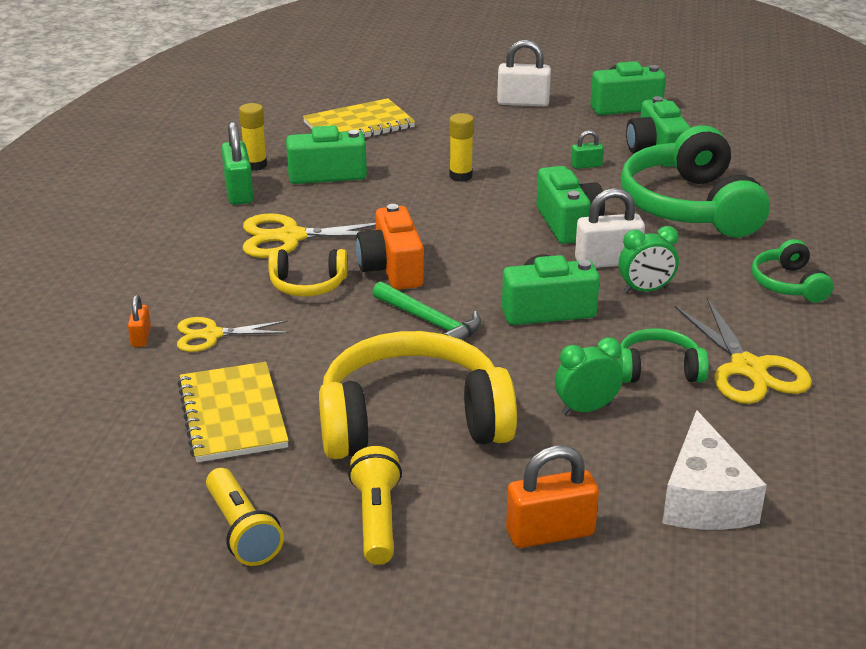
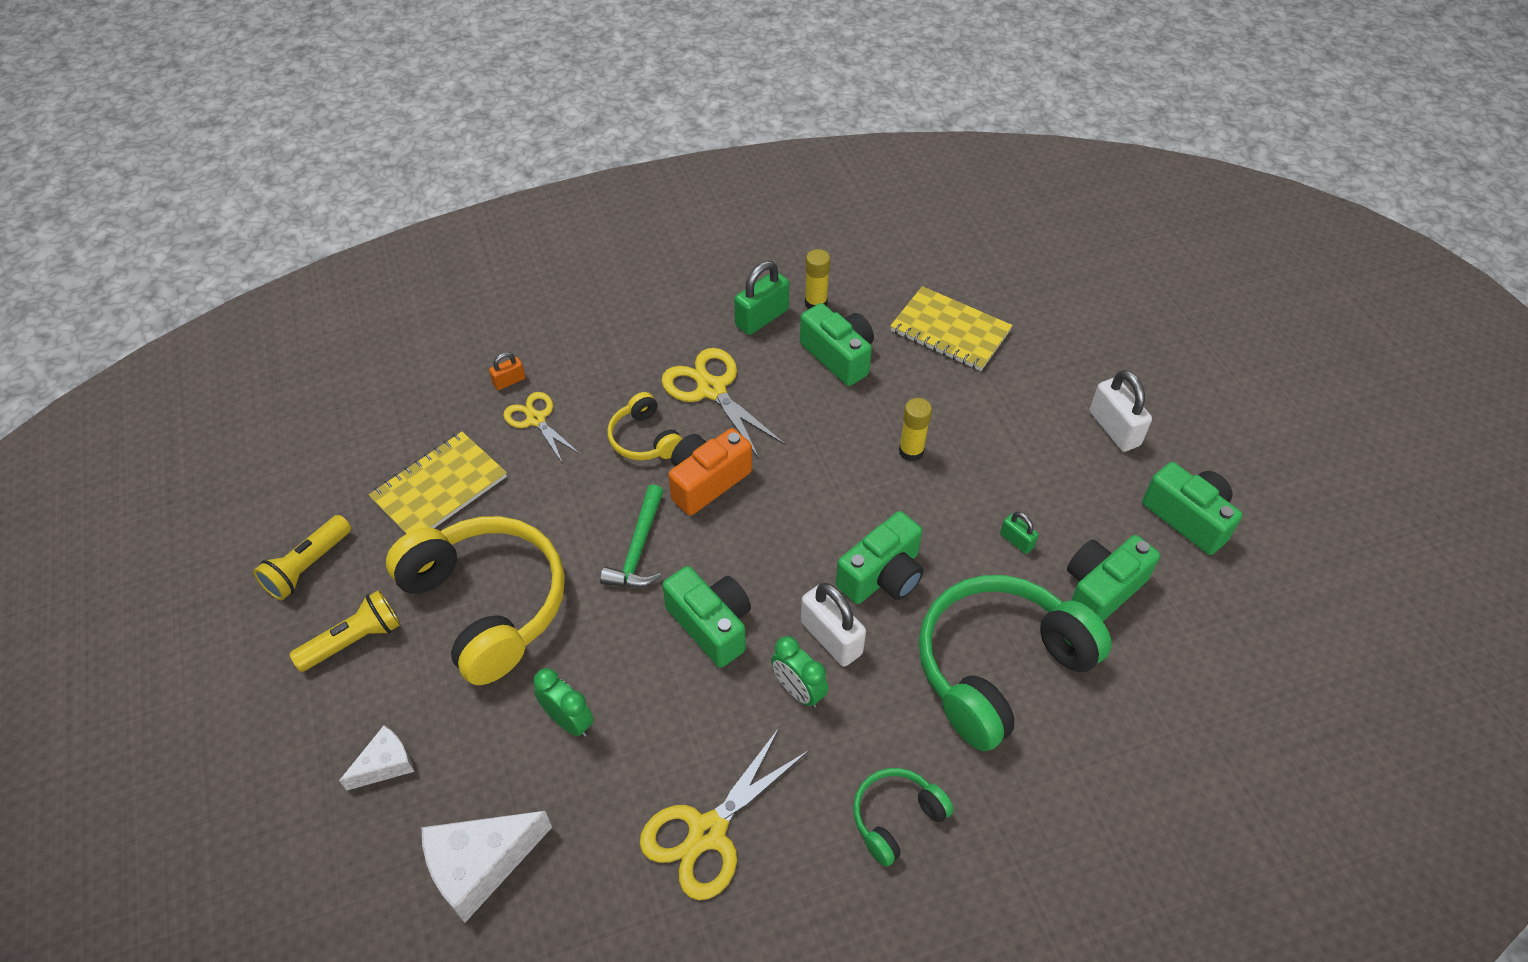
camera: 60 degrees right, 20 degrees up
orange padlock [506,446,599,548] -> white cheese [339,725,414,791]
green headphones [618,328,709,383] -> none

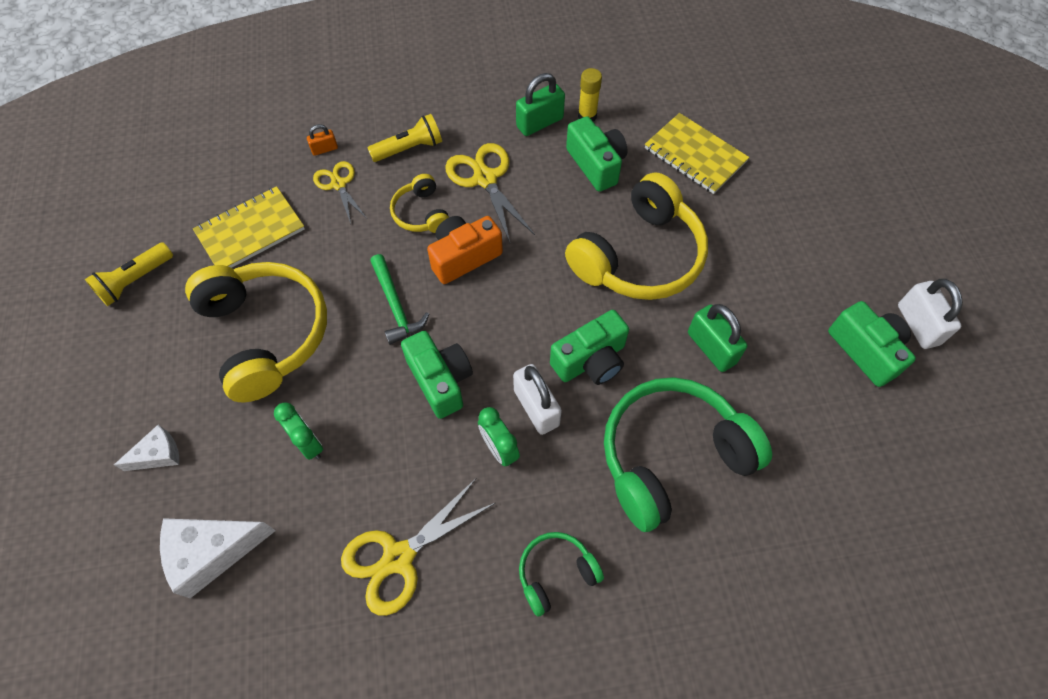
camera: 10 degrees right, 10 degrees up
yellow flashlight [290,590,400,672] -> yellow flashlight moved to [368,114,442,162]
green hammer [600,484,664,588] -> green hammer turned 45 degrees counterclockwise [370,254,429,345]
yellow glue stick [899,398,932,462] -> yellow headphones [565,173,708,300]
green padlock [1000,512,1038,554] -> green padlock [688,304,748,372], size x1.86
green camera [1067,535,1160,622] -> none
white padlock [1090,370,1152,452] -> white padlock moved to [898,279,963,349]

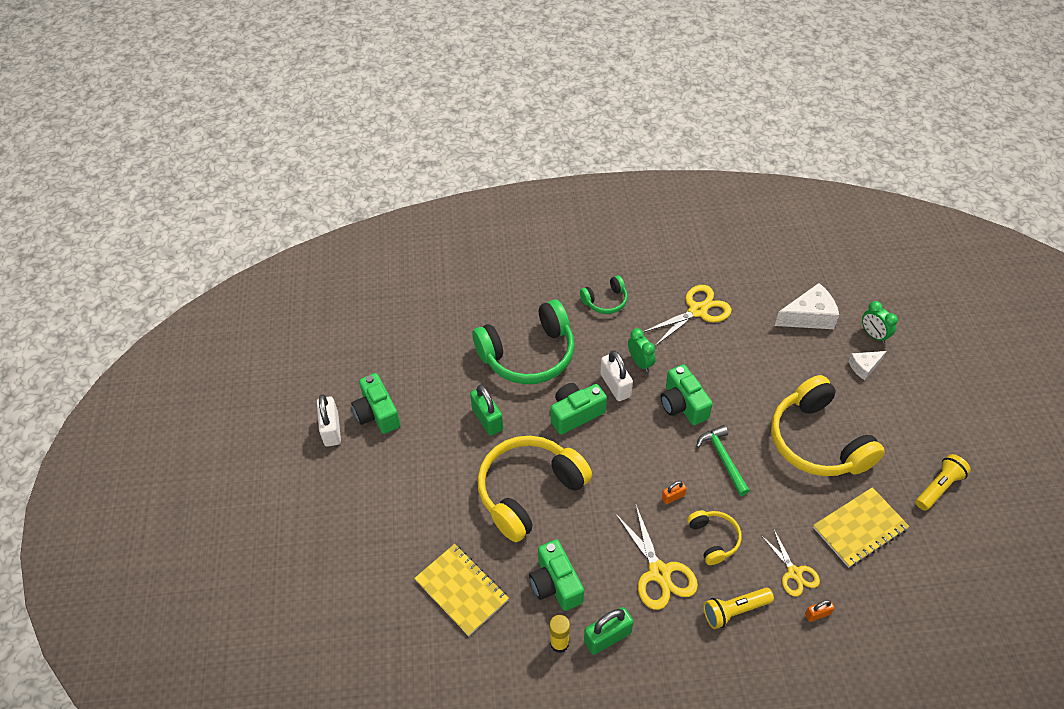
camera: 175 degrees left, 10 degrees down
green clock [274,402,323,460] -> green clock moved to [862,301,898,343]
orange camera [427,216,503,284] -> orange padlock [662,481,687,504]

